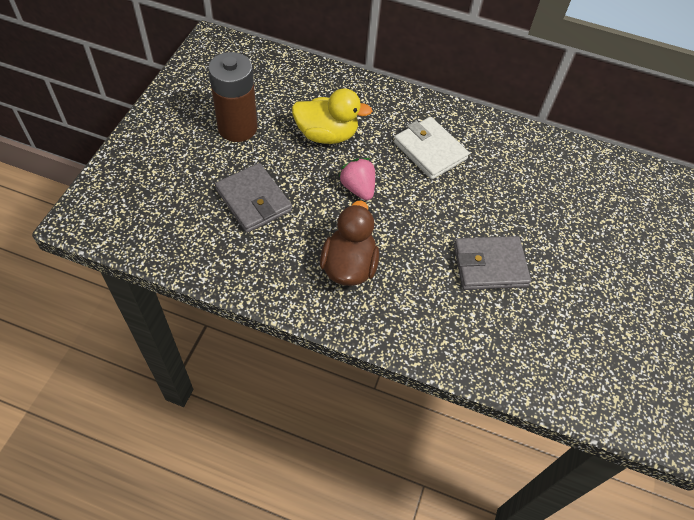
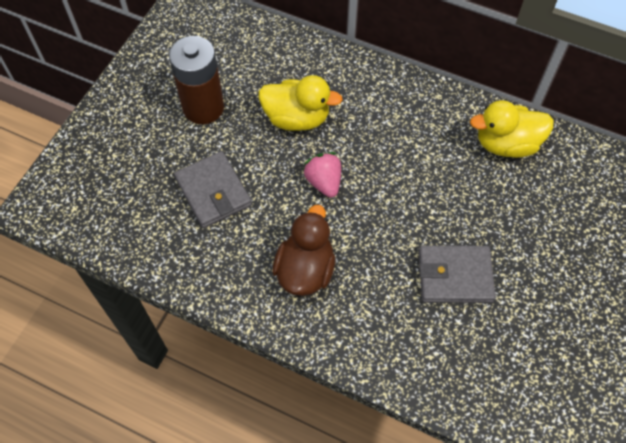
camera: 10 degrees right, 5 degrees up
white wallet [394,117,469,179] -> none
none -> yellow duck [470,100,554,158]

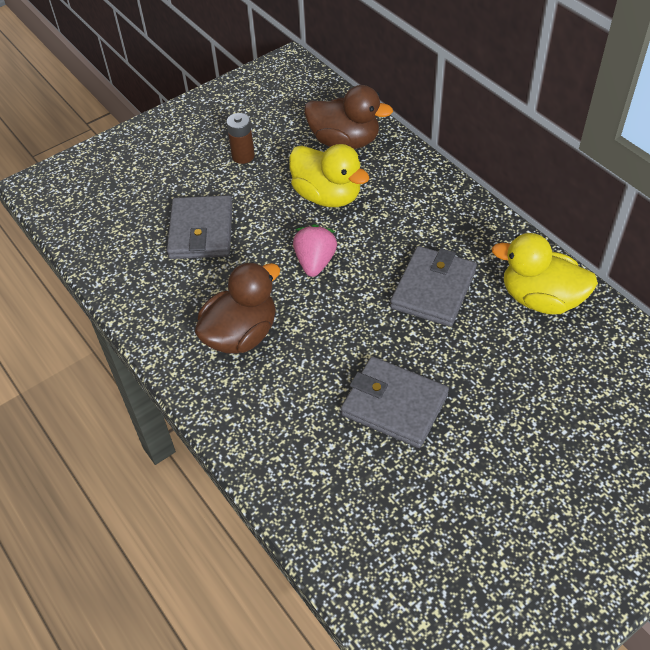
camera: 30 degrees right, 10 degrees down
brown battery [169,36,224,124] -> brown battery [226,113,255,164], size x0.50
none -> brown duck [304,85,393,149]
none -> grey wallet [390,246,477,327]

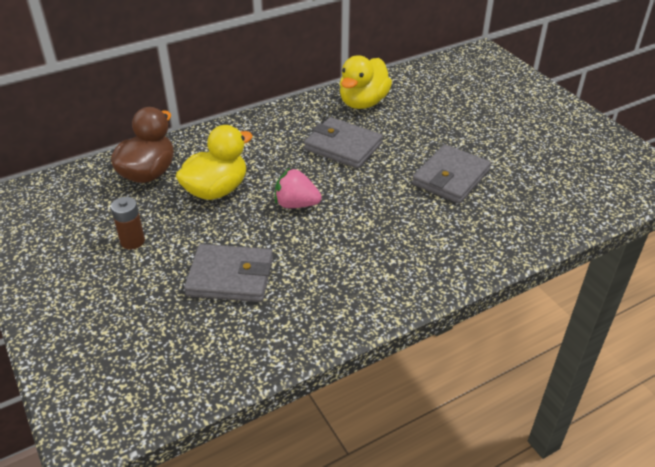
camera: 85 degrees left, 10 degrees down
brown duck [195,262,280,354] -> none

